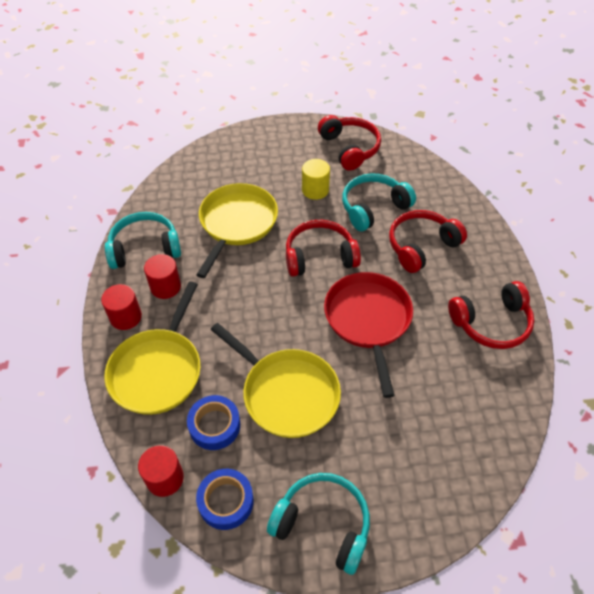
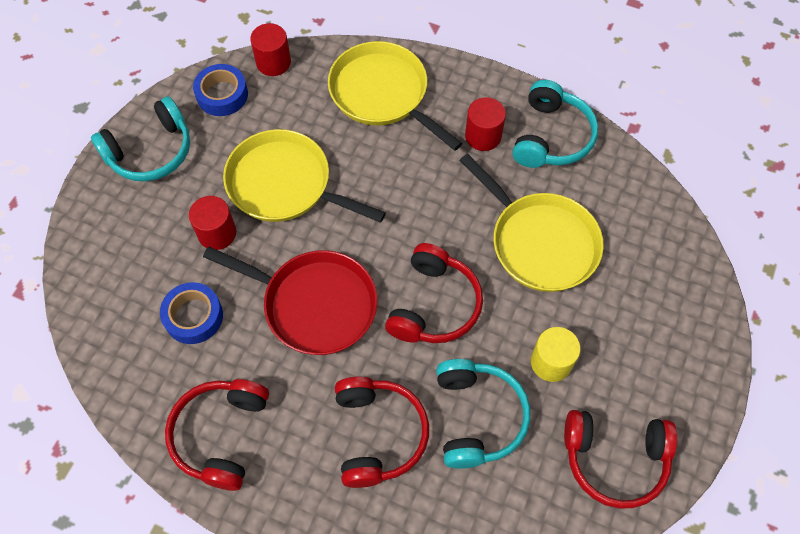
camera: 120 degrees right, 10 degrees up
red cylinder [101,284,142,330] -> red cylinder moved to [189,196,236,250]
blue tape [187,395,240,450] -> blue tape moved to [160,282,223,344]
yellow pan [211,323,341,438] -> yellow pan turned 45 degrees clockwise [223,129,386,223]

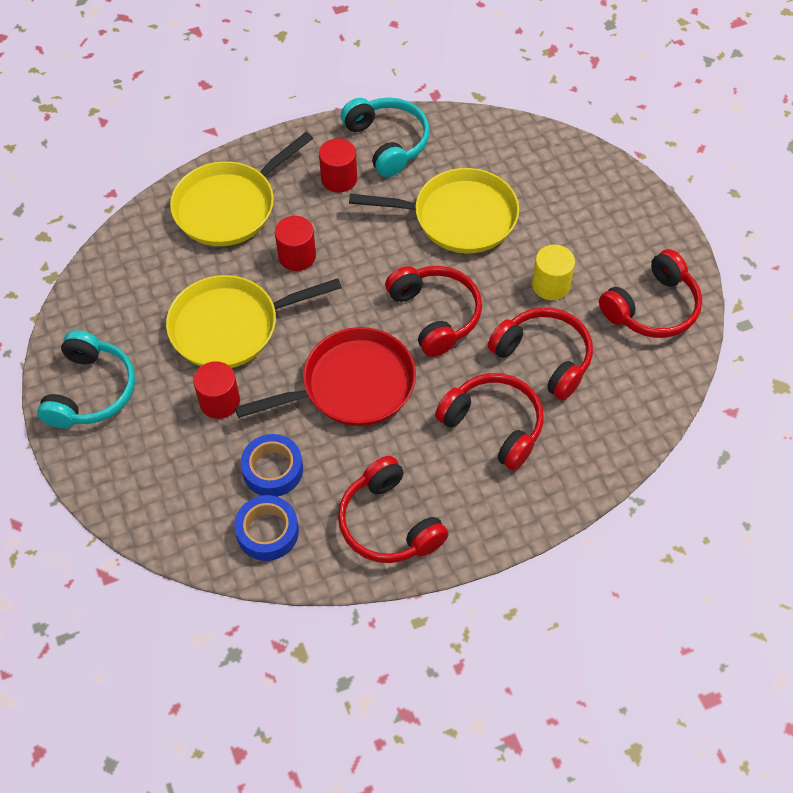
camera: 45 degrees left, 5 degrees down
blue tape [193,64,248,116] -> blue tape moved to [234,495,299,561]
red cylinder [250,23,291,76] -> red cylinder moved to [275,216,316,271]
yellow pan [328,41,463,151] -> yellow pan turned 45 degrees counterclockwise [170,132,313,246]
turquoise headphones [436,359,530,469] -> red headphones [488,307,593,400]

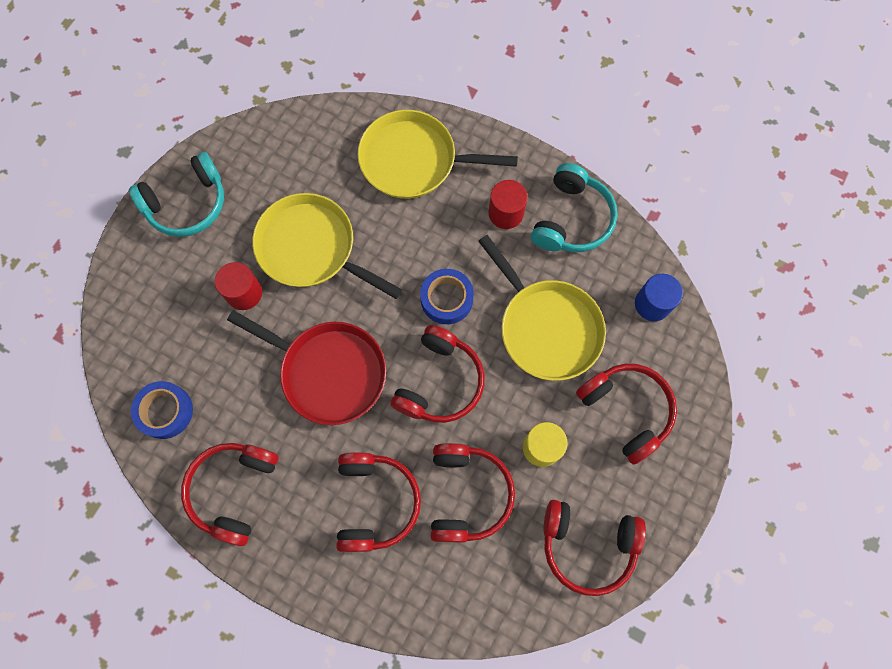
camera: 50 degrees right, 15 degrees up
blue tape [241,434,303,497] -> blue tape moved to [420,269,474,324]
red cylinder [275,216,316,271] -> none
none -> red headphones [576,364,677,465]
none -> blue cylinder [635,274,683,321]

